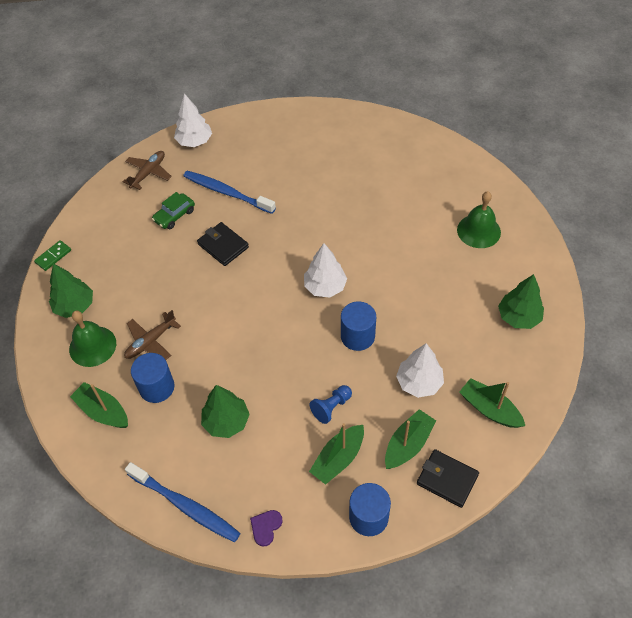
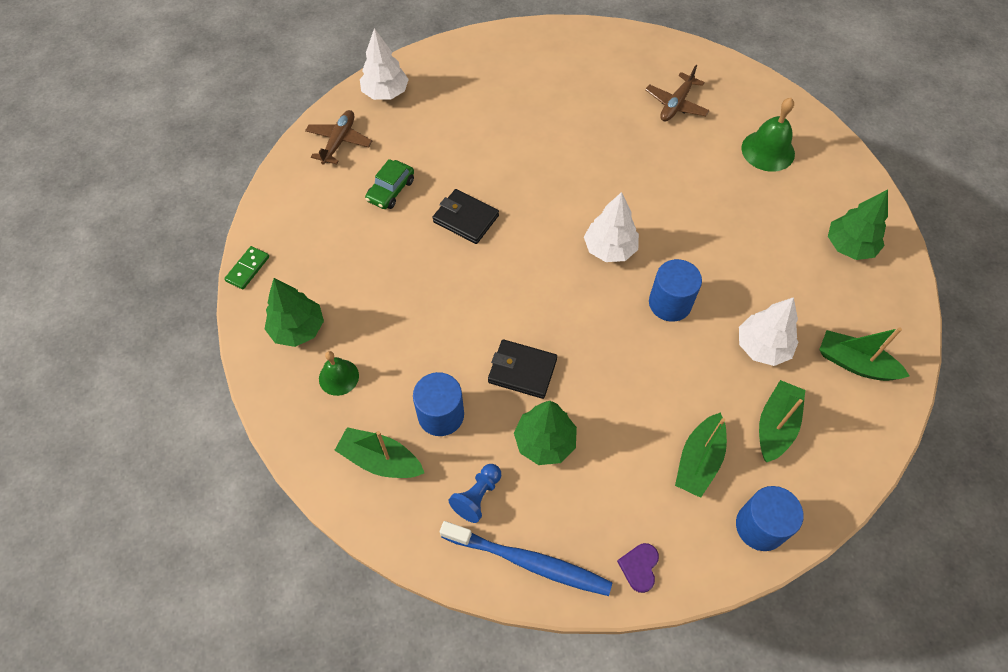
camera: 15 degrees left, 5 degrees up
green bell [69,311,116,367] -> green bell [319,351,359,396], size x0.64
brown plane [124,310,181,360] -> brown plane moved to [645,65,710,121]
blue toothbrush [183,171,276,214] -> none
blue pawn [309,385,352,424] -> blue pawn moved to [449,464,501,523]
black wallet [417,449,479,508] -> black wallet moved to [488,339,557,399]

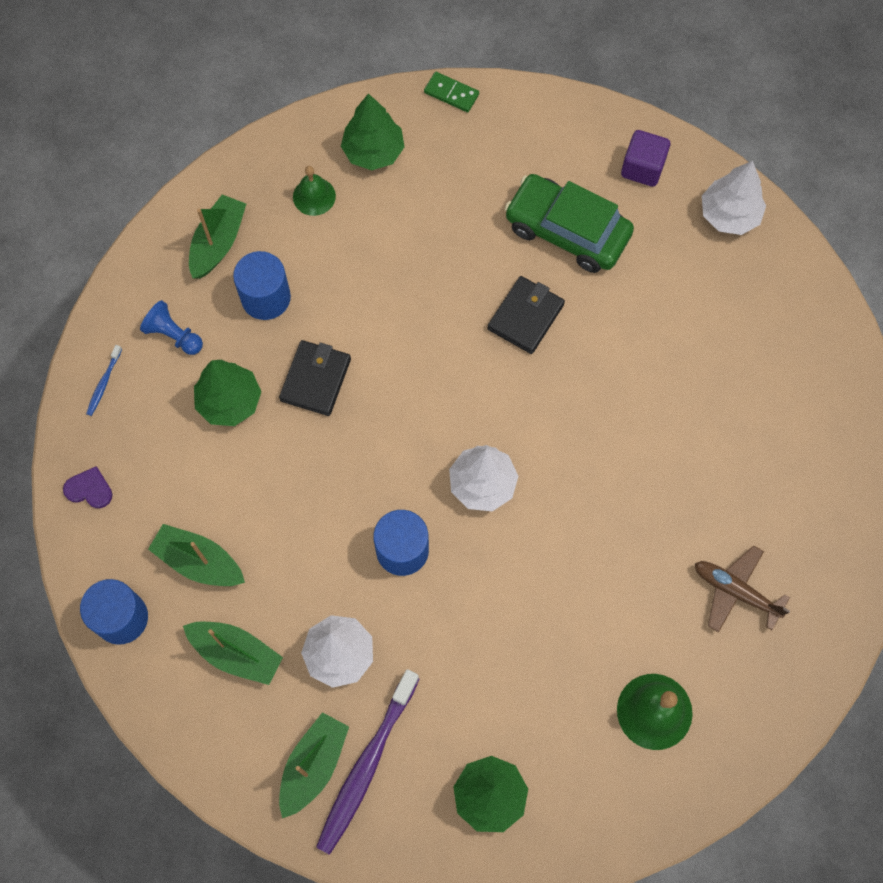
camera: 90 degrees right, 10 degrees up
brown plane [305,110,372,165] -> purple cube [621,130,670,187]
green car [365,159,414,209] -> green car [505,174,634,273], size x1.77
blue toothbrush [440,521,612,596] -> blue toothbrush [86,345,122,416], size x0.43
none -> purple toothbrush [316,669,419,855]

